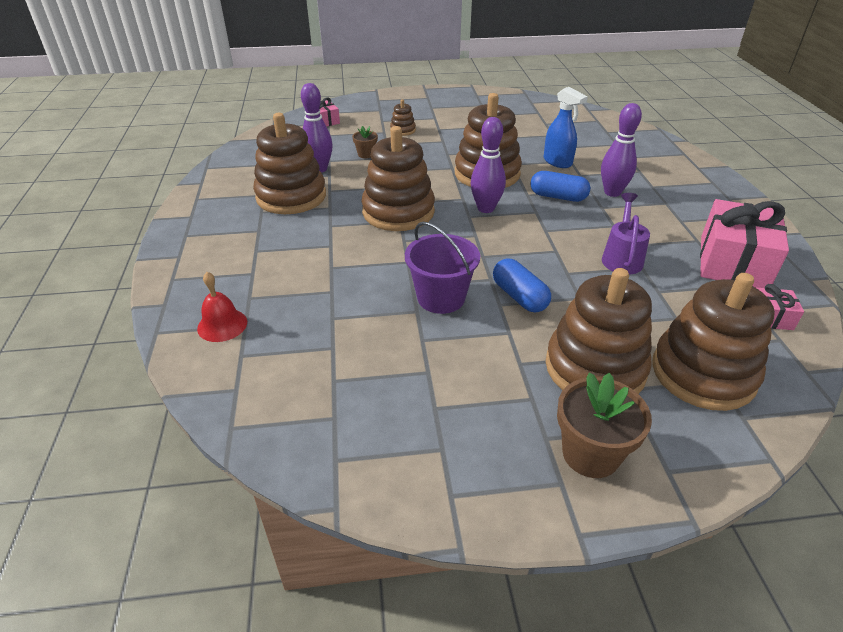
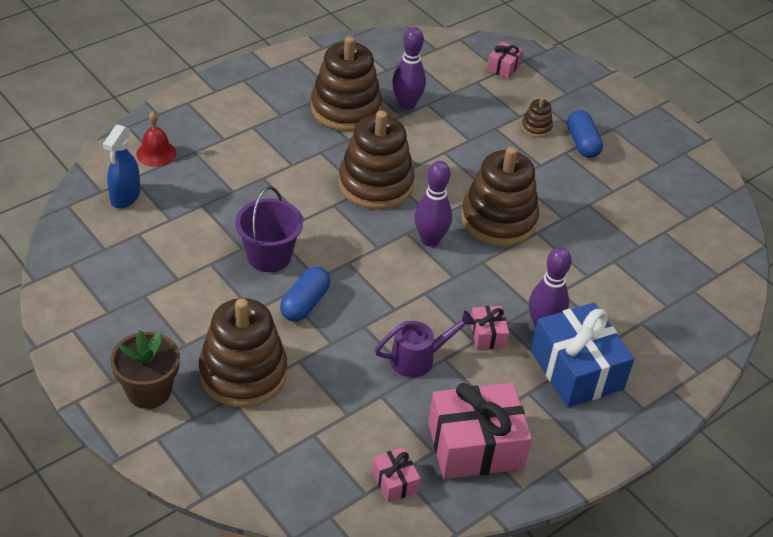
camera: 55 degrees right, 5 degrees up
brown flower pot [352,126,378,158] -> none
blue capsule [530,171,590,202] -> blue capsule moved to [567,110,603,158]
blue spray bottle [544,87,588,168] -> blue spray bottle moved to [103,124,140,208]
brown stacking toy [652,273,775,411] -> none
none -> pink gift [470,306,509,350]
none -> blue gift [531,303,634,407]

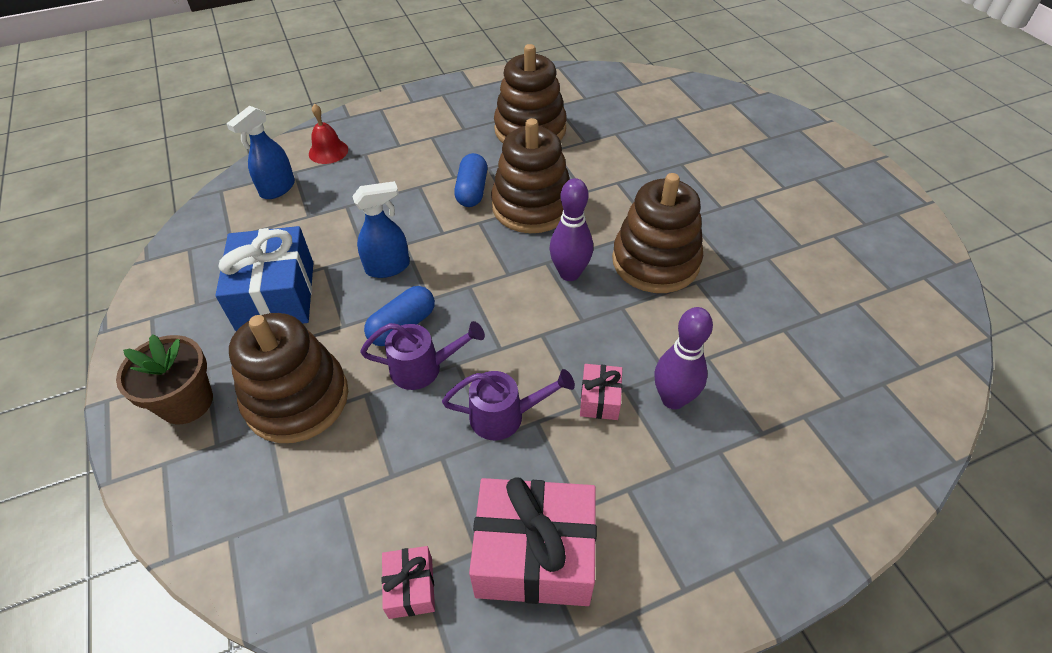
camera: 20 degrees right, 5 degrees up
purple bucket [235,187,303,272] -> blue spray bottle [352,181,410,278]
purple bowling pin [392,27,426,110] -> none
pink gift [487,41,523,79] -> none
brown stacking toy [521,97,553,138] -> none
blue gift [531,303,634,407] -> blue gift moved to [215,226,313,331]
blue capsule [567,110,603,158] -> blue capsule moved to [454,153,487,207]
none -> purple watering can [360,321,485,390]

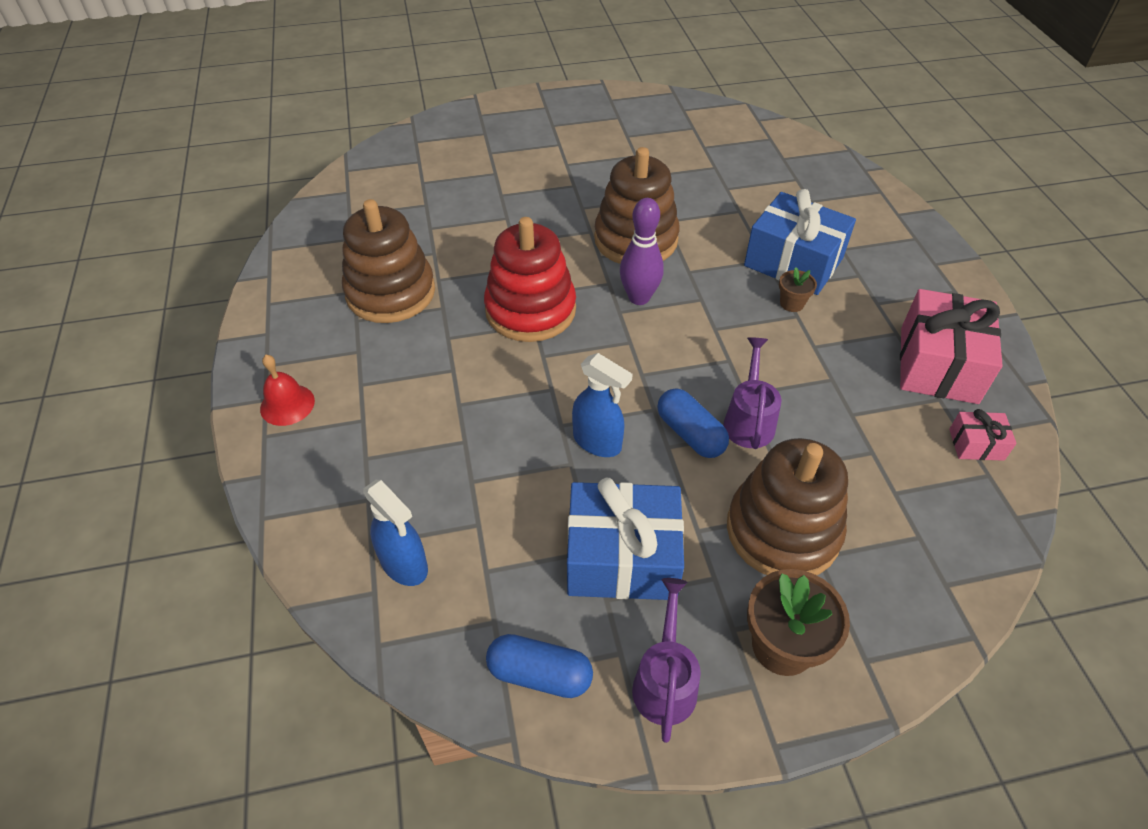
camera: 80 degrees left, 0 degrees up
red bell [309,104,348,164] -> red bell moved to [260,355,315,426]
blue spray bottle [352,181,410,278] -> blue spray bottle turned 135 degrees clockwise [572,353,633,457]
purple watering can [442,369,575,440] -> purple watering can moved to [632,578,701,743]
blue capsule [454,153,487,207] -> blue capsule moved to [486,634,593,698]
brown stacking toy [491,118,570,233] -> red stacking toy [484,217,576,342]
pink gift [580,364,622,420] -> brown flower pot [779,267,817,312]
purple bowling pin [654,307,713,409] -> blue gift [744,189,856,295]

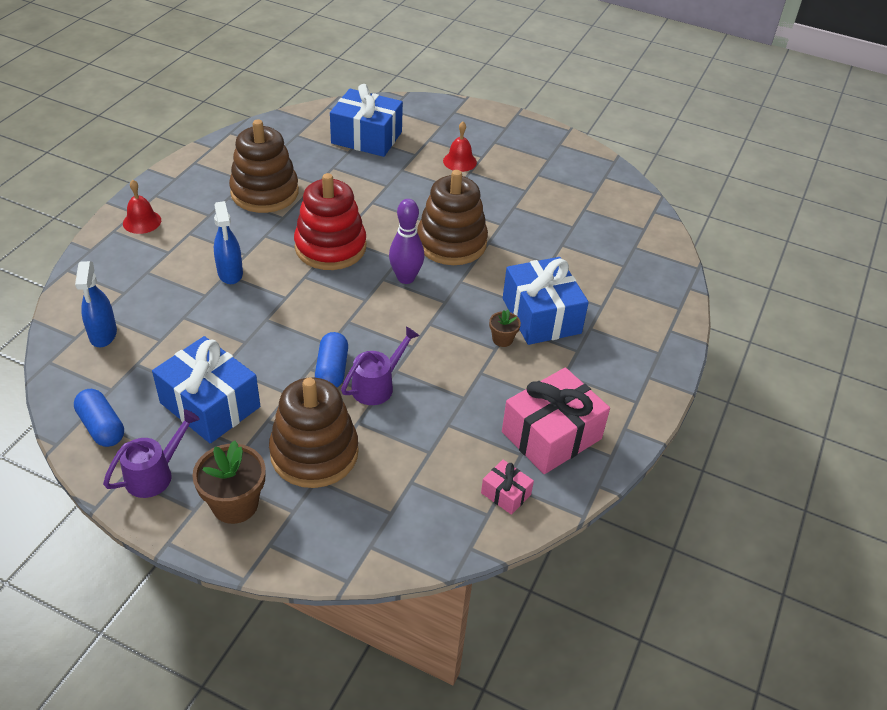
camera: 35 degrees right, 5 degrees down
blue spray bottle [572,353,633,457] -> blue spray bottle moved to [214,201,243,284]
none -> blue gift [330,84,403,157]
none -> red bell [443,122,477,172]

